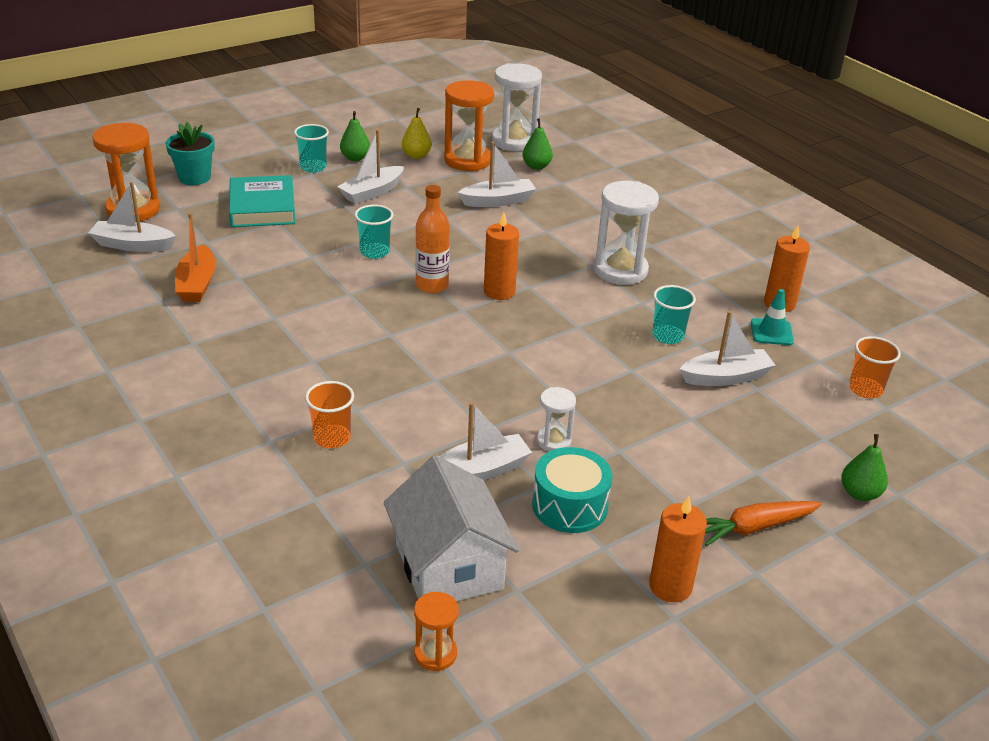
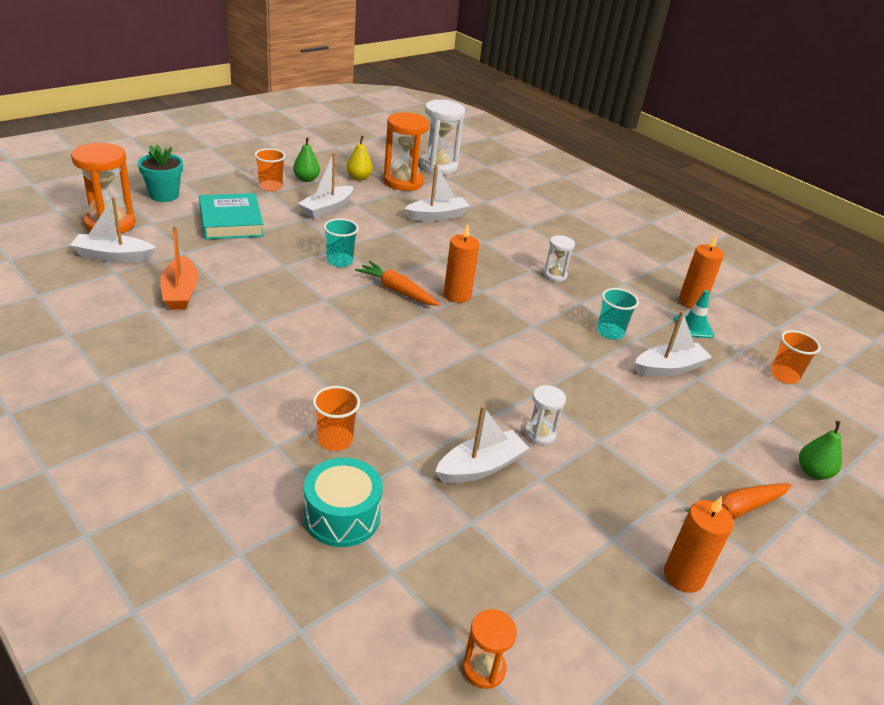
camera: 10 degrees left, 0 degrees up
turquoise cup [294,124,329,173] -> orange cup [254,148,286,191]
white house [383,455,520,601] -> none
orange bottle [415,185,450,293] -> orange carrot [355,261,439,306]
green pear [522,118,553,170] -> none
turquoise drum [532,447,612,533] -> turquoise drum moved to [304,458,383,547]
white hourglass [594,181,659,285] -> white hourglass [543,235,575,282], size x0.52

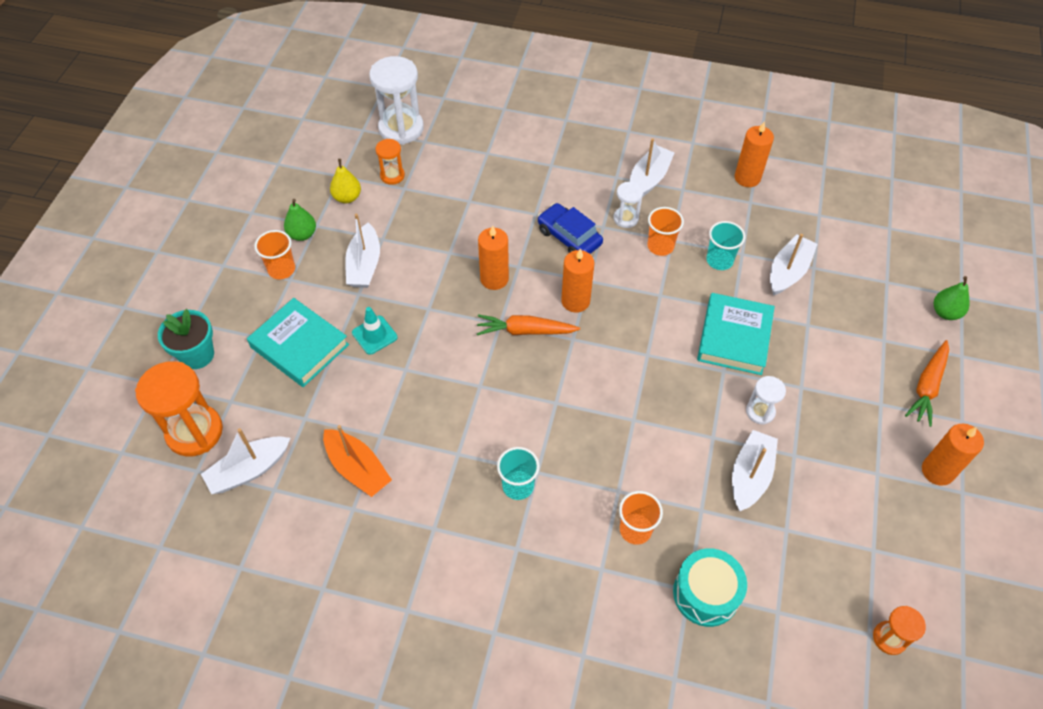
camera: 30 degrees left, 20 degrees up
turquoise cup [323,218,359,267] -> turquoise cup moved to [497,447,540,500]
orange hourglass [383,112,429,191] -> orange hourglass [375,139,405,185], size x0.52
white boat [404,164,470,221] -> white boat moved to [630,138,675,197]
turquoise traffic cone [674,290,714,338] -> turquoise traffic cone moved to [352,307,397,355]
orange cup [770,330,821,384] -> orange cup moved to [647,207,684,256]
none -> orange candle [478,225,509,290]
none -> blue car [538,203,603,254]
none -> turquoise book [697,293,775,375]

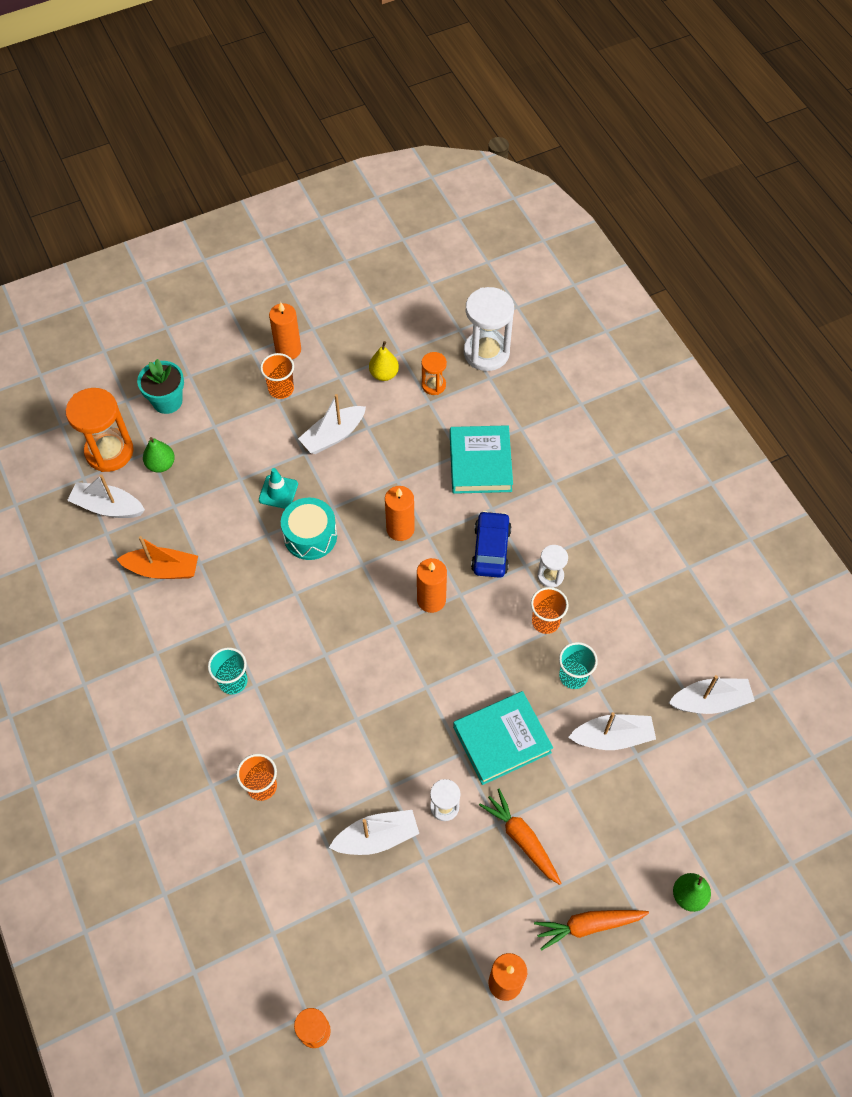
camera: 50 degrees right, 5 degrees up
turquoise book [247,298,349,387] -> turquoise book moved to [450,425,513,494]
green pear [284,199,316,241] -> green pear moved to [143,437,175,473]
orange boat [323,425,392,497] -> orange boat turned 90 degrees counterclockwise [117,536,198,579]
orange carrot [477,315,580,335] -> orange carrot moved to [479,789,562,885]
white boat [630,138,675,197] -> white boat moved to [669,675,755,714]
turquoise drum [673,548,747,627] -> turquoise drum moved to [281,497,337,560]
orange candle [735,121,774,187] -> orange candle moved to [269,302,301,359]

